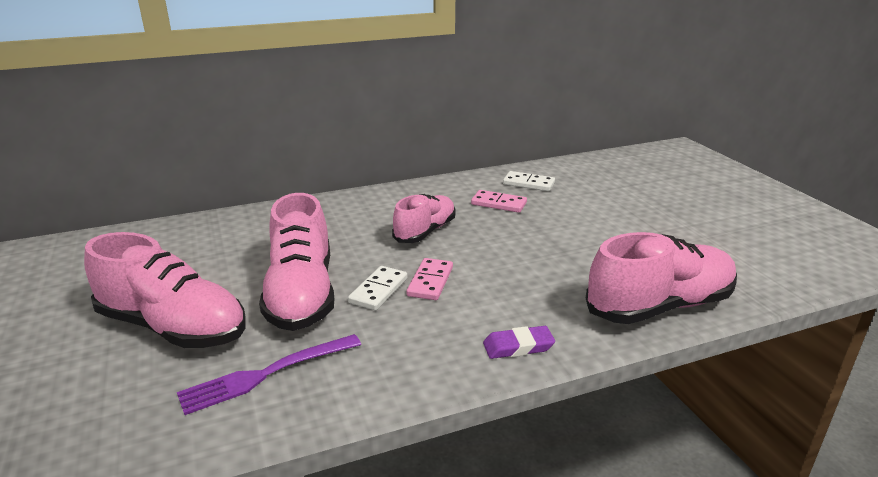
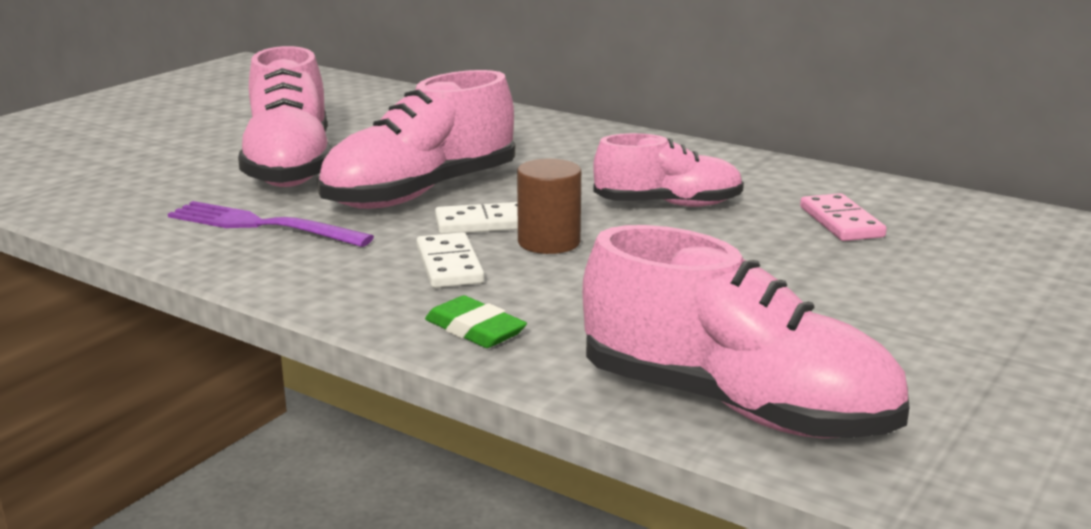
camera: 55 degrees right, 5 degrees down
pink domino [407,258,453,300] -> brown cylinder [517,159,581,254]
purple eraser [483,326,555,359] -> green eraser [425,295,527,348]
white domino [503,171,555,191] -> white domino moved to [416,232,484,288]

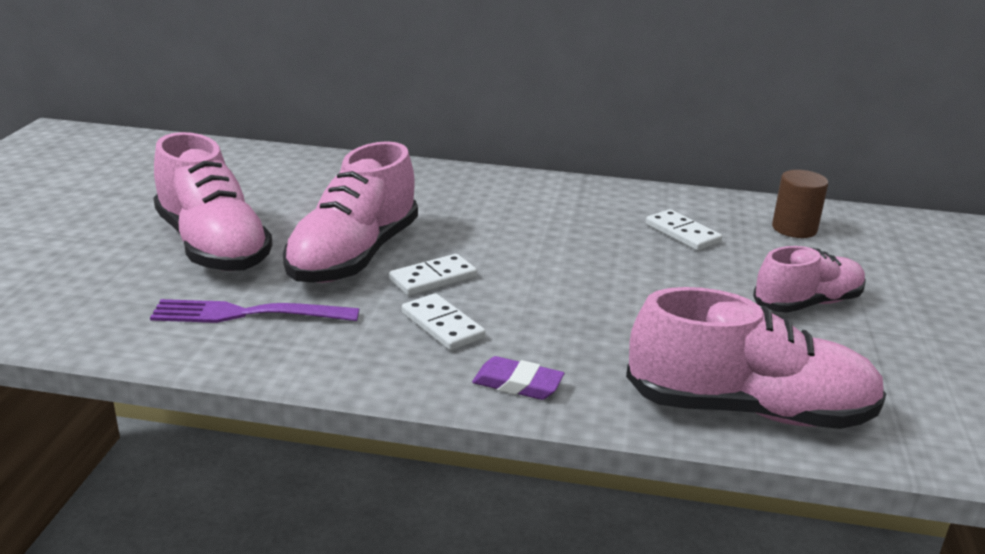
camera: 25 degrees left, 5 degrees up
green eraser [425,295,527,348] -> purple eraser [472,356,564,400]
brown cylinder [517,159,581,254] -> brown cylinder moved to [772,170,828,238]
pink shoe [593,133,744,207] -> pink shoe moved to [753,246,866,313]
pink domino [800,193,887,241] -> white domino [646,209,722,251]

